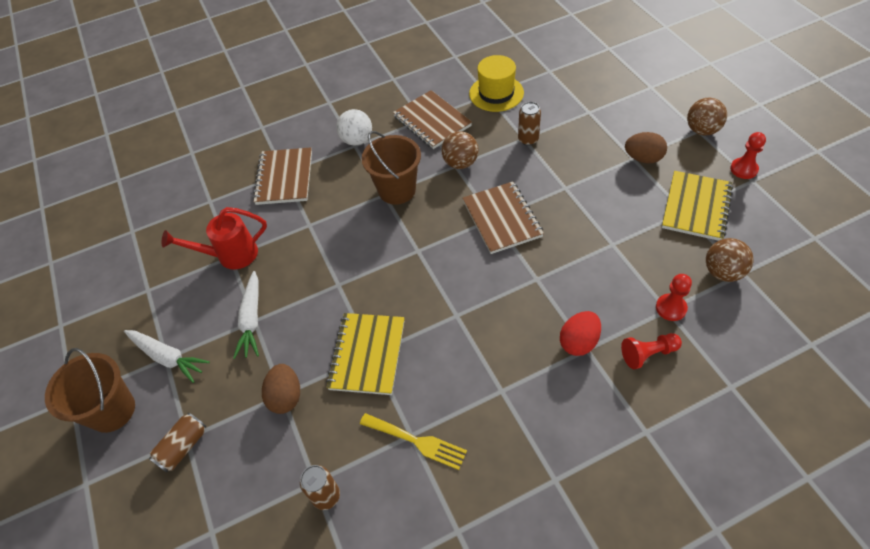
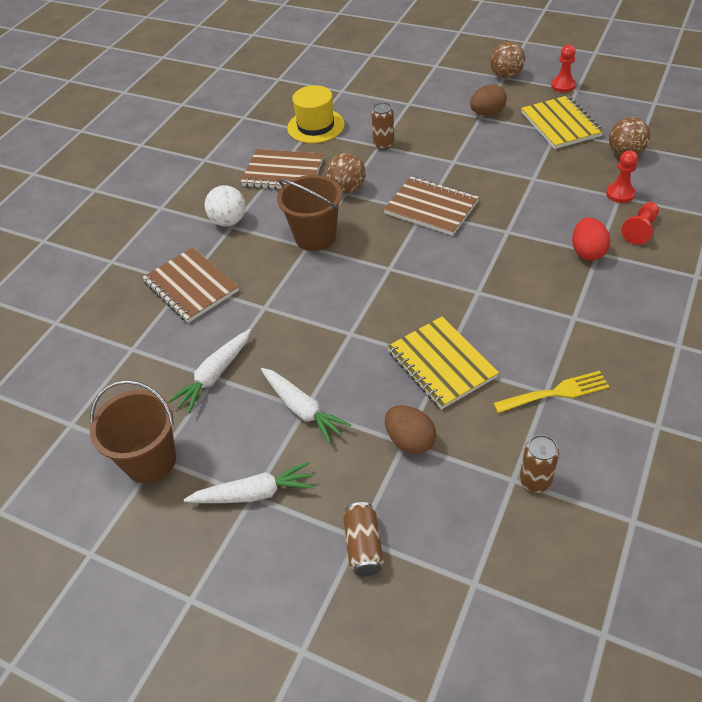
camera: 40 degrees left, 5 degrees down
brown bucket [45,348,135,433] -> brown bucket moved to [90,380,176,483]
red watering can [161,207,267,270] -> white carrot [168,329,251,414]

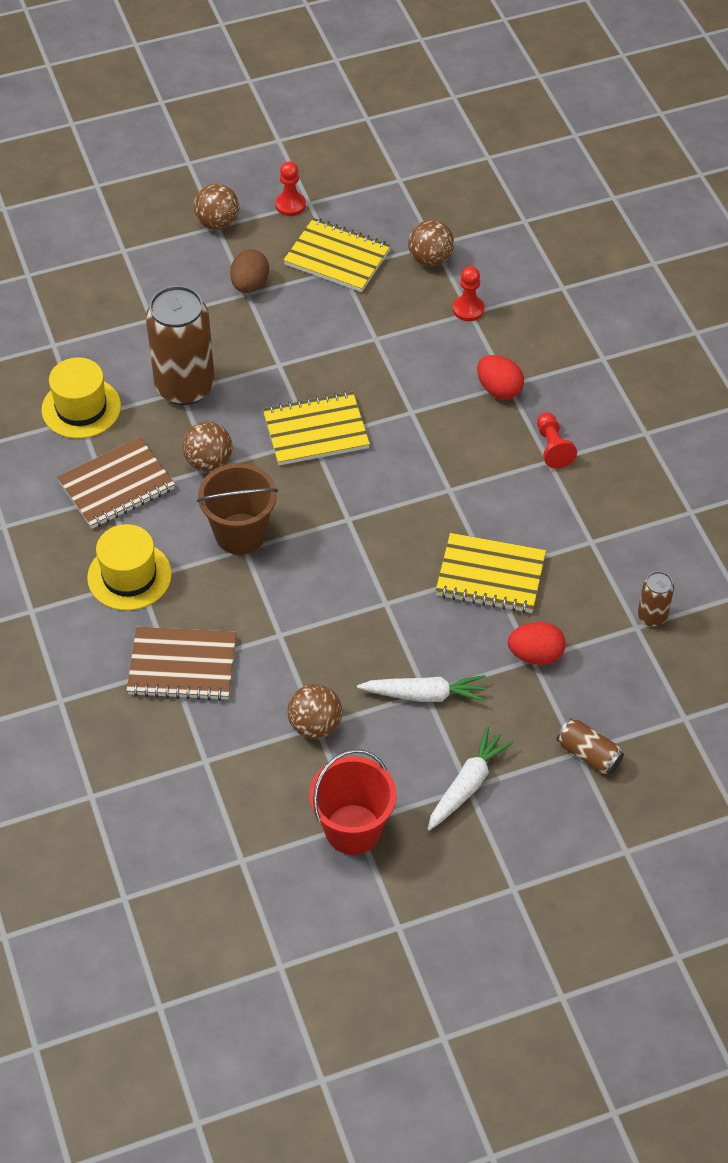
camera: 50 degrees left, 5 degrees up
brown bucket [90,380,176,483] -> red bucket [309,749,396,855]
white carrot [168,329,251,414] -> brown ball [287,684,342,739]
white ball [205,185,246,226] -> yellow hat [87,524,172,611]
brown can [371,102,395,150] -> brown can [146,286,215,405], size x2.15
brown notebook [384,176,479,236] -> yellow notebook [263,391,370,465]
brown egg [385,405,436,454] -> red egg [508,622,565,665]
yellow fork [493,371,610,413] -> none
red pawn [621,202,659,245] -> red pawn moved to [537,412,577,469]

